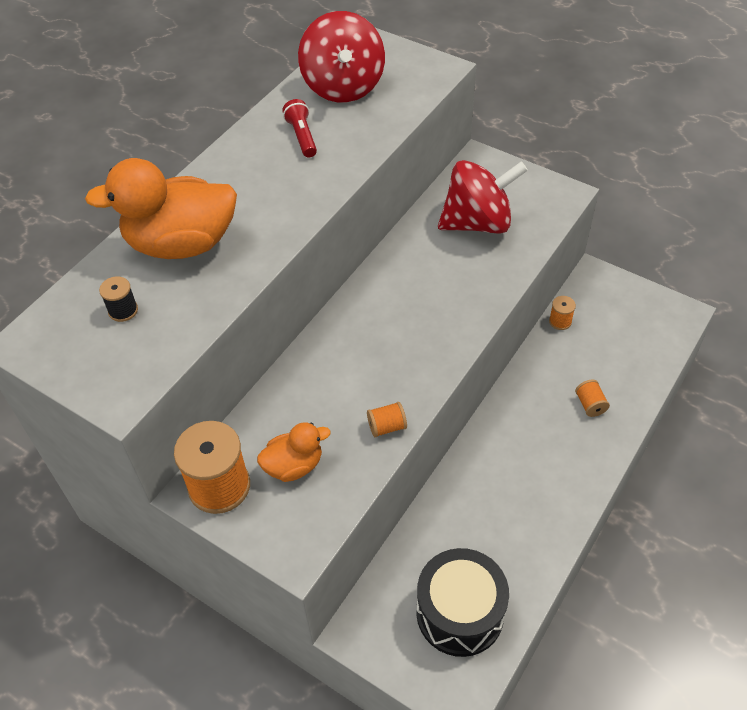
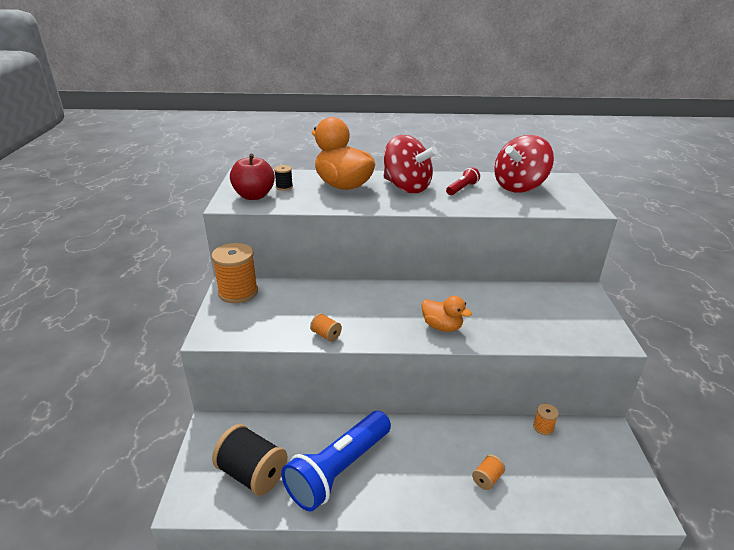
camera: 55 degrees right, 20 degrees down
orange duck [257,422,331,482] -> orange duck moved to [421,296,472,332]
black drum [416,548,509,657] -> black spool [212,424,288,496]
red spinning top [438,160,528,234] -> red spinning top moved to [384,135,438,193]
none -> red apple [230,154,275,200]
none -> blue flashlight [281,411,391,511]

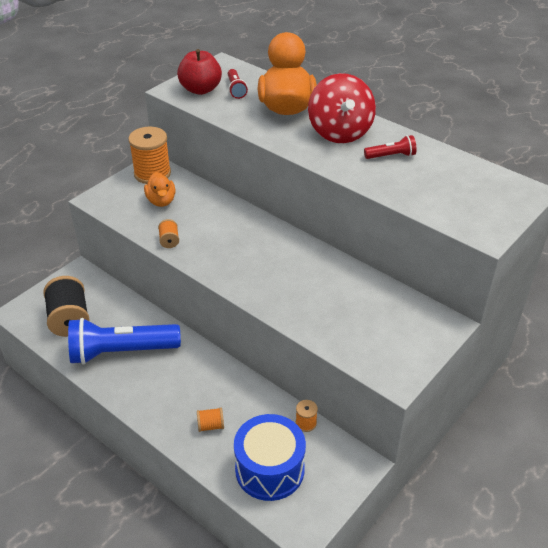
camera: 40 degrees right, 10 degrees up
black spool [274,165,293,191] -> red flashlight [228,69,248,99]
orange duck [421,296,472,332] -> orange duck moved to [144,172,176,207]
red spinning top [495,135,554,193] -> none
none -> blue drum [234,414,306,501]

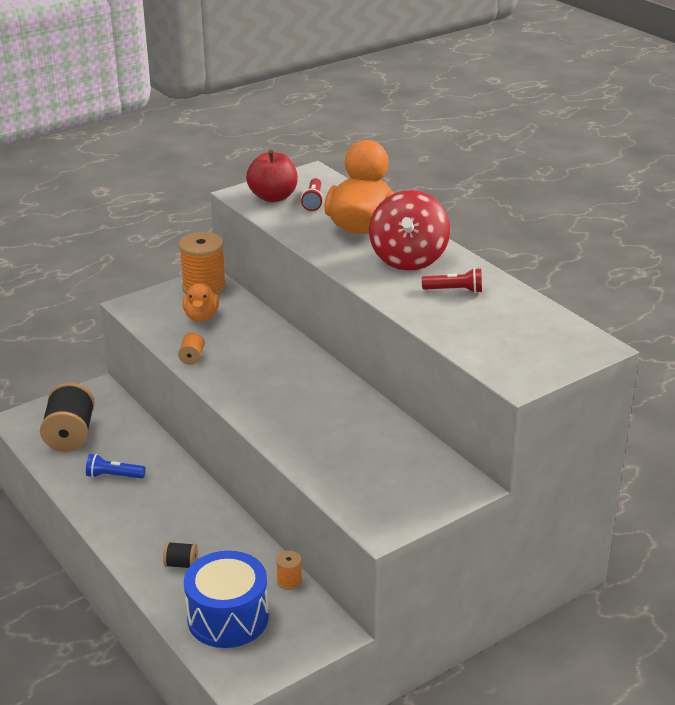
camera: 15 degrees right, 10 degrees down
blue flashlight [68,318,181,365] -> blue flashlight [86,454,146,479], size x0.45
orange spool [197,407,224,432] -> black spool [163,542,198,568]

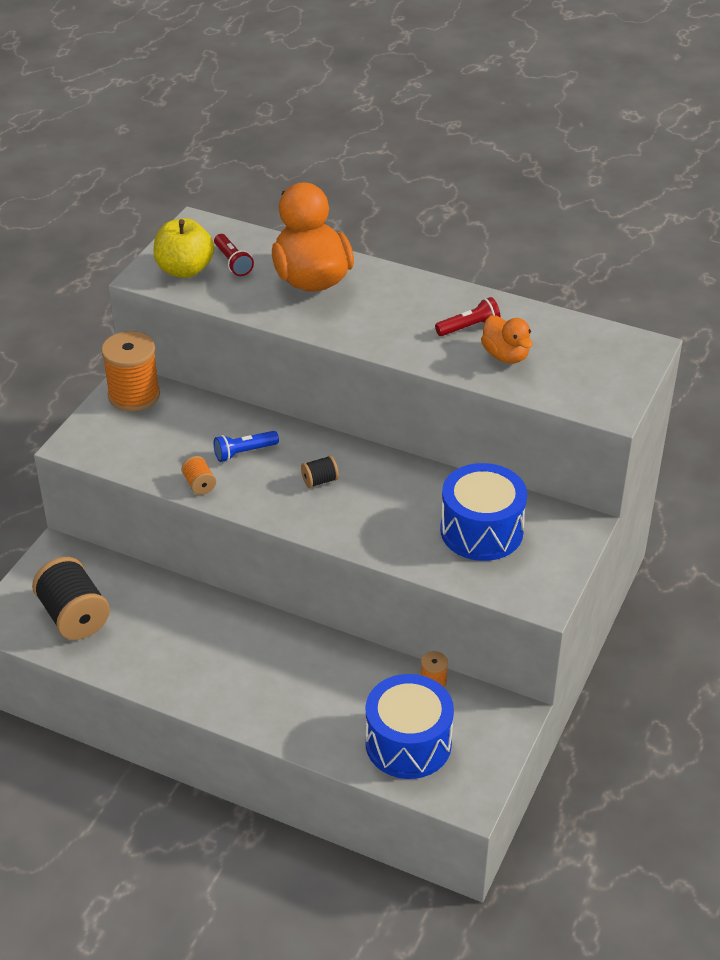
camera: 30 degrees left, 10 degrees up
blue flashlight [86,454,146,479] -> blue flashlight moved to [214,431,279,462]
black spool [163,542,198,568] -> black spool moved to [301,455,339,488]
orange duck [183,283,219,322] -> orange duck moved to [481,315,533,363]
red apple [246,150,298,202] -> yellow apple [153,218,214,278]
red spinning top [369,190,450,271] -> none
none -> blue drum [440,463,527,561]

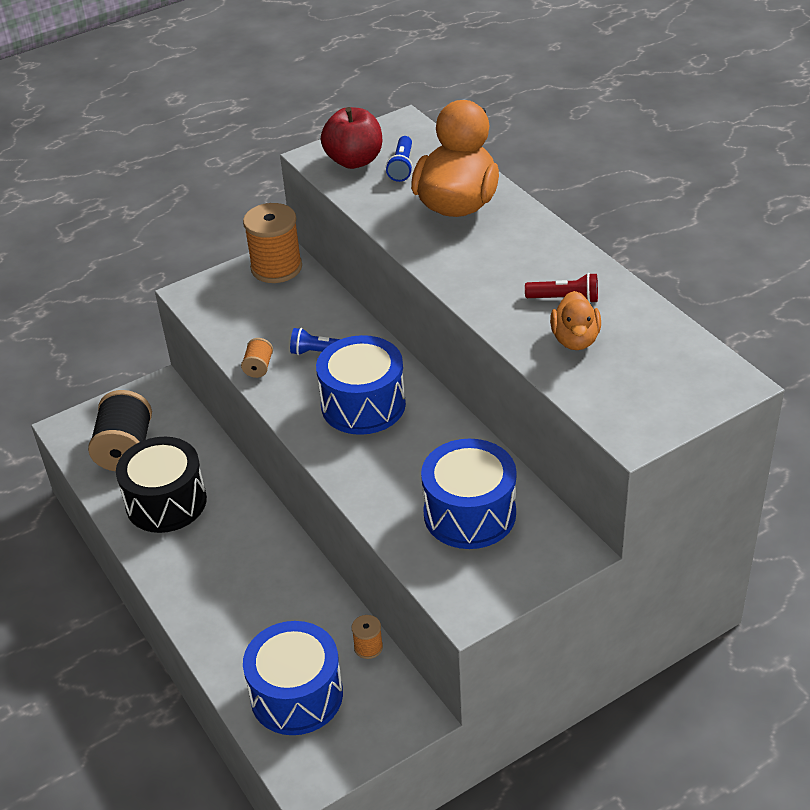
camera: 35 degrees right, 0 degrees up
yellow apple [153,218,214,278] -> red apple [321,107,382,169]
red flashlight [214,234,254,276] -> blue flashlight [386,136,413,182]
black spool [301,455,339,488] -> blue drum [316,335,406,435]
none -> black drum [116,437,207,533]

